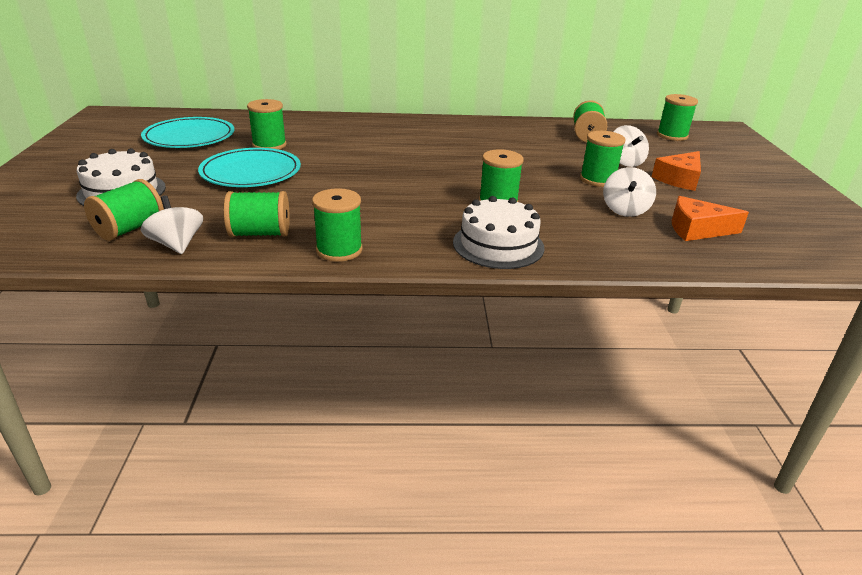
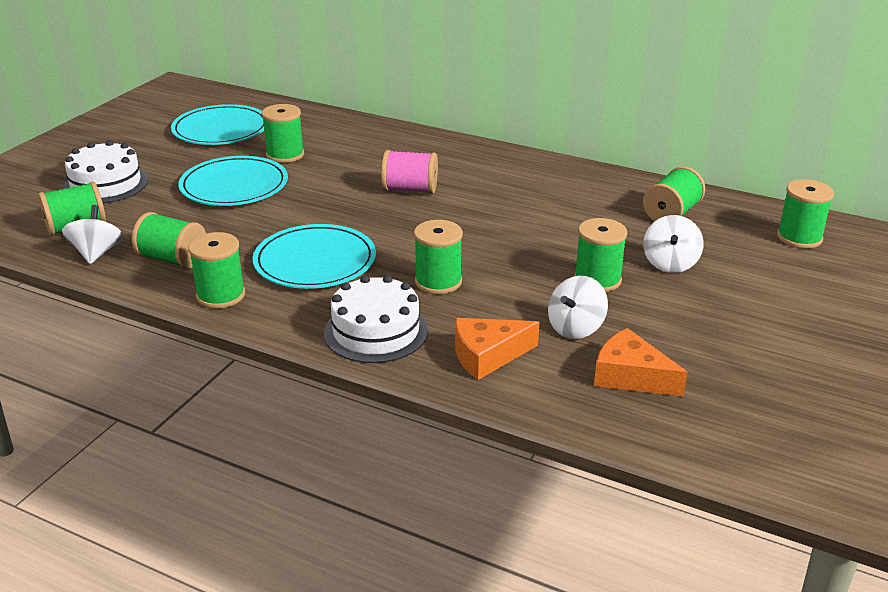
camera: 30 degrees right, 0 degrees up
orange cheese [652,151,701,191] -> orange cheese moved to [455,318,539,380]
none -> turquoise plate [253,224,376,289]
none -> pink spool [381,150,438,194]

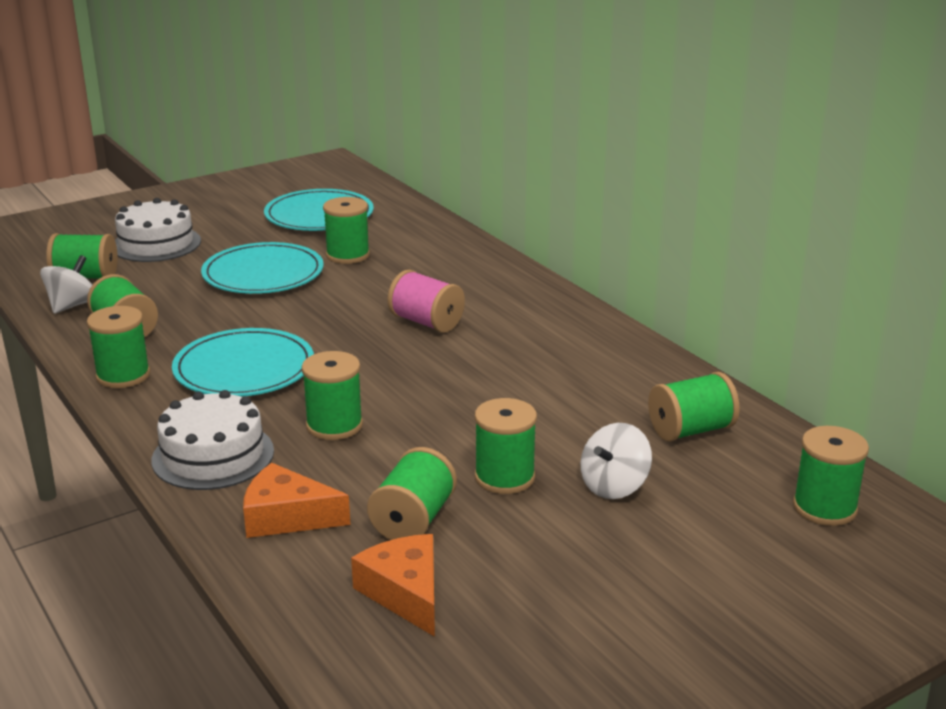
camera: 30 degrees right, 5 degrees down
white spinning top [548,276,608,339] -> green spool [367,447,457,540]

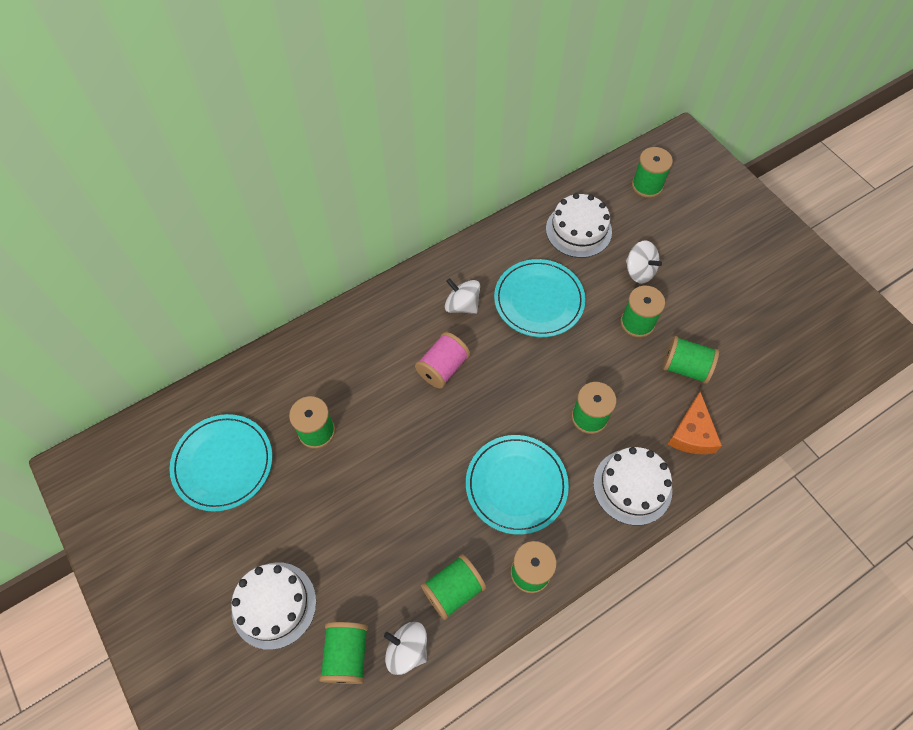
camera: 90 degrees left, 35 degrees up
turquoise plate [201,242,324,294] -> turquoise plate moved to [494,259,586,337]
orange cheese [351,534,435,637] -> none
green spool [648,372,740,441] -> white cake [546,193,612,258]
none -> white spinning top [445,278,480,314]

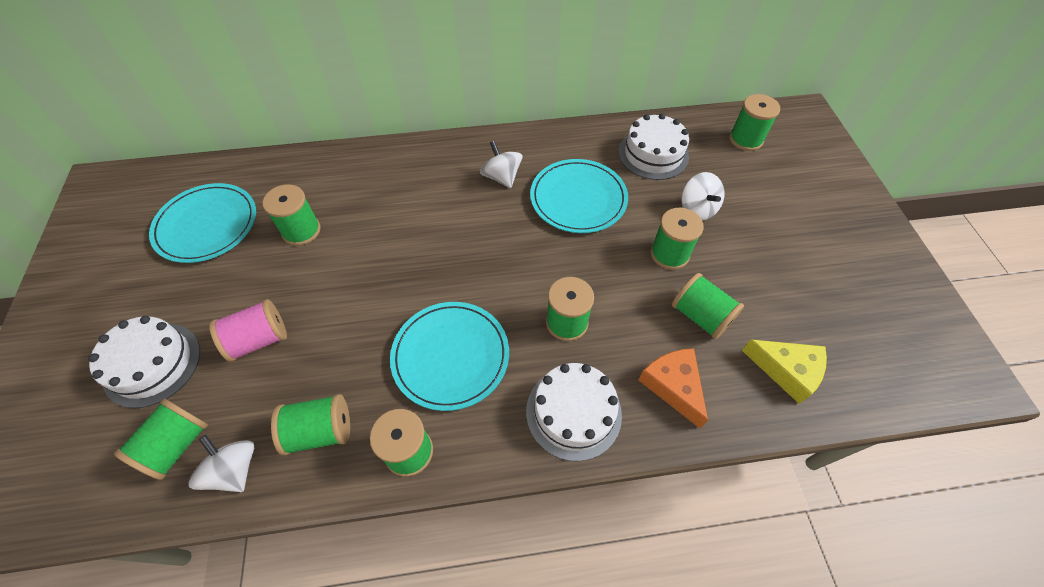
camera: 25 degrees right, 5 degrees down
pink spool [415,332,470,389] -> pink spool moved to [209,299,287,362]
orange cheese [668,392,722,454] -> orange cheese turned 120 degrees clockwise [639,348,708,428]
none -> yellow cheese [742,340,827,404]

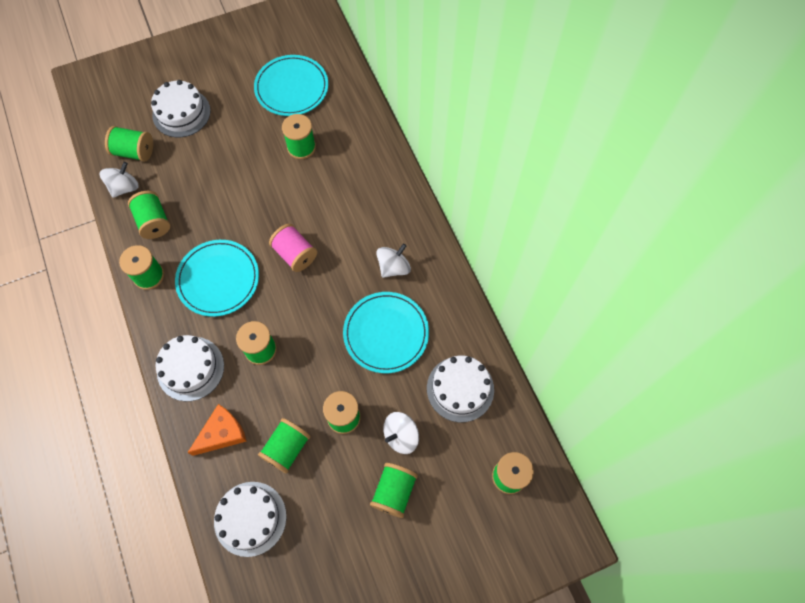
camera: 75 degrees right, 10 degrees up
pink spool [209,299,287,362] -> pink spool moved to [269,224,317,272]
yellow cheese [742,340,827,404] -> white cake [214,482,286,557]
none -> green spool [370,463,418,518]

